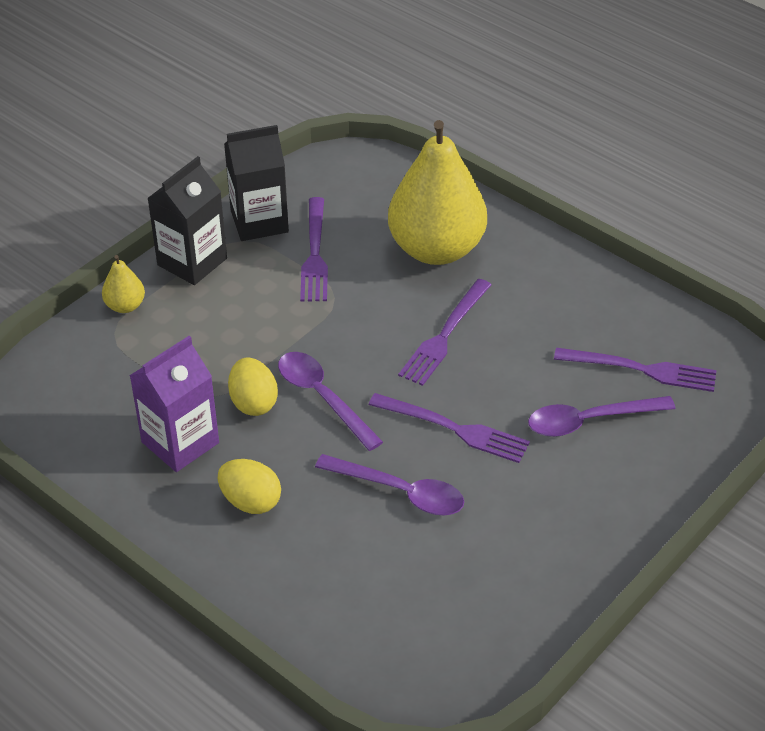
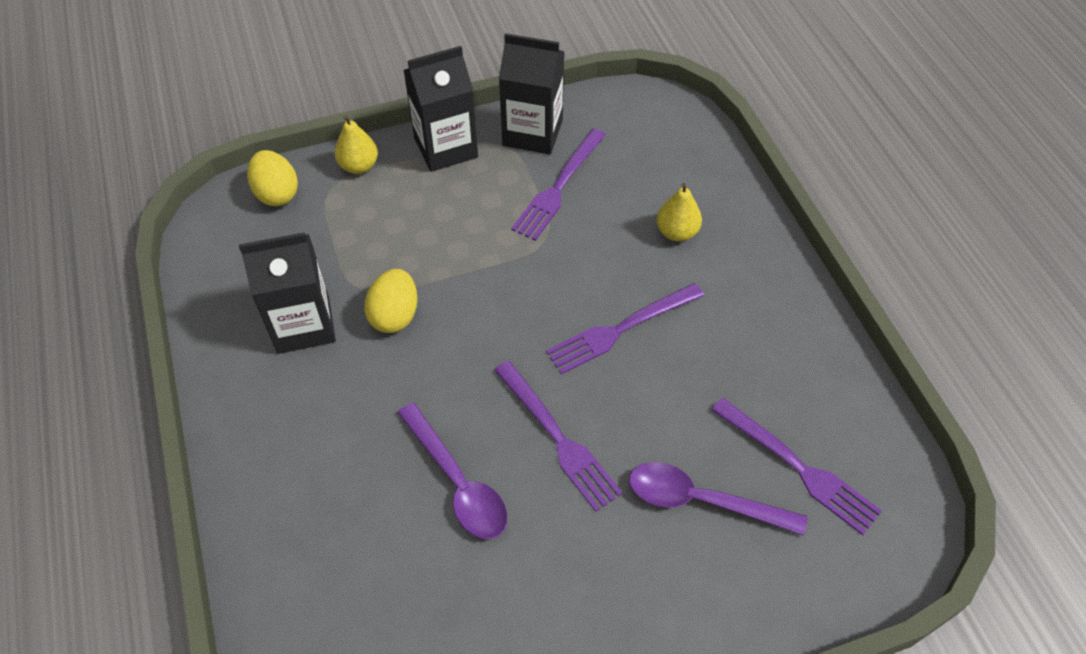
camera: 30 degrees right, 10 degrees up
purple carton [129,336,219,472] -> black carton [239,232,336,354]
yellow egg [218,459,281,514] -> yellow egg moved to [247,150,298,206]
purple spoon [278,352,383,451] -> none
yellow pear [388,120,487,265] -> yellow pear [657,183,702,241], size x0.42

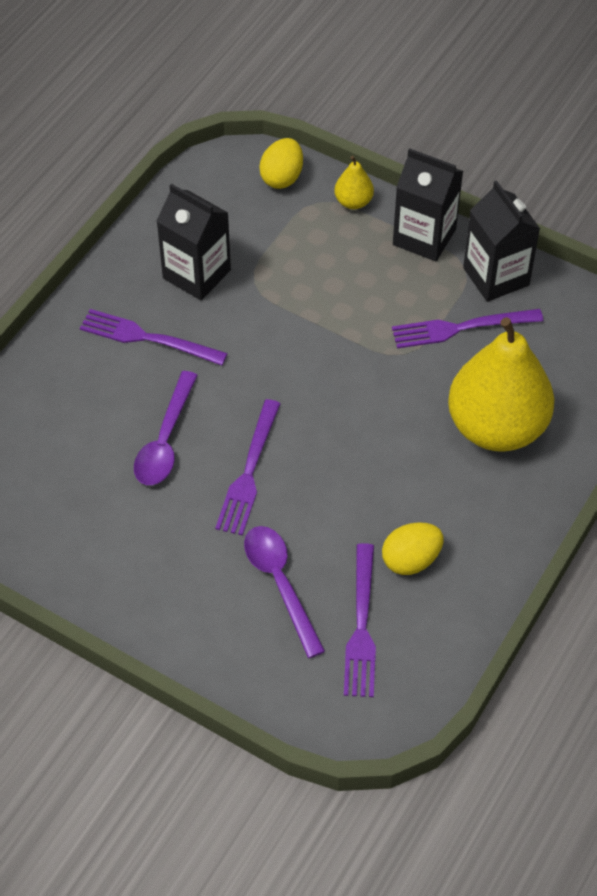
camera: 50 degrees right, 0 degrees up
yellow egg [364,269,418,333] -> yellow egg moved to [382,522,443,575]
purple fork [546,283,704,375] -> purple fork moved to [80,309,228,366]
yellow pear [657,183,702,241] -> yellow pear [448,317,554,452], size x2.40

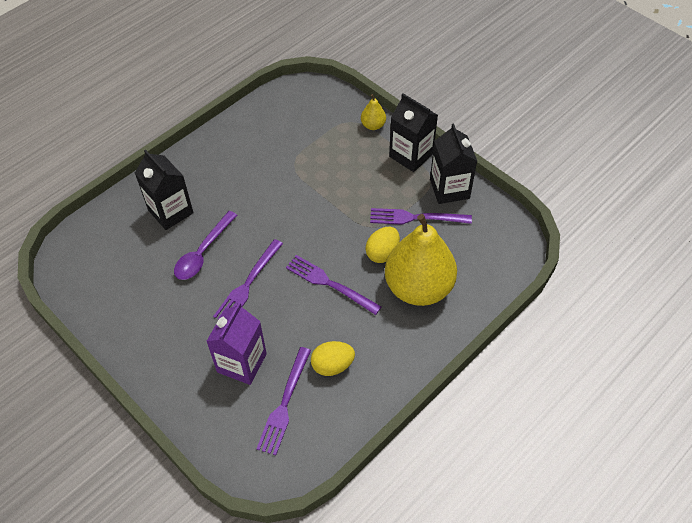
camera: 15 degrees right, 0 degrees up
purple fork [80,309,228,366] -> purple fork moved to [286,255,381,315]
black carton [156,184,231,300] -> black carton moved to [135,149,194,230]
purple spoon [244,526,325,658] -> purple carton [206,302,267,385]
yellow egg [259,138,303,189] -> yellow egg moved to [365,227,400,263]

